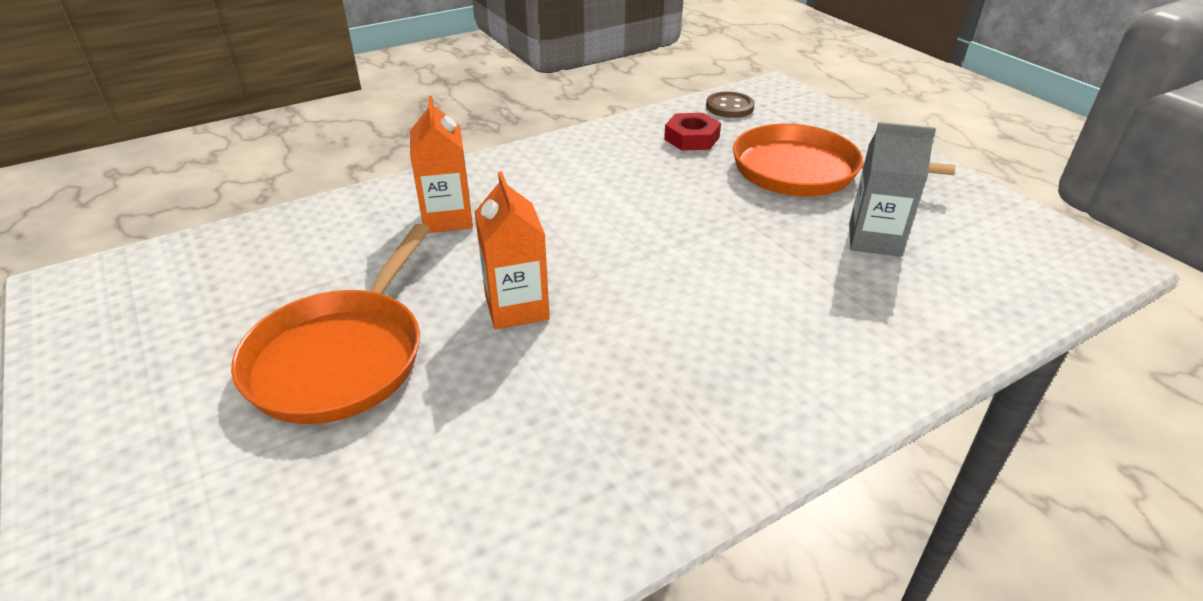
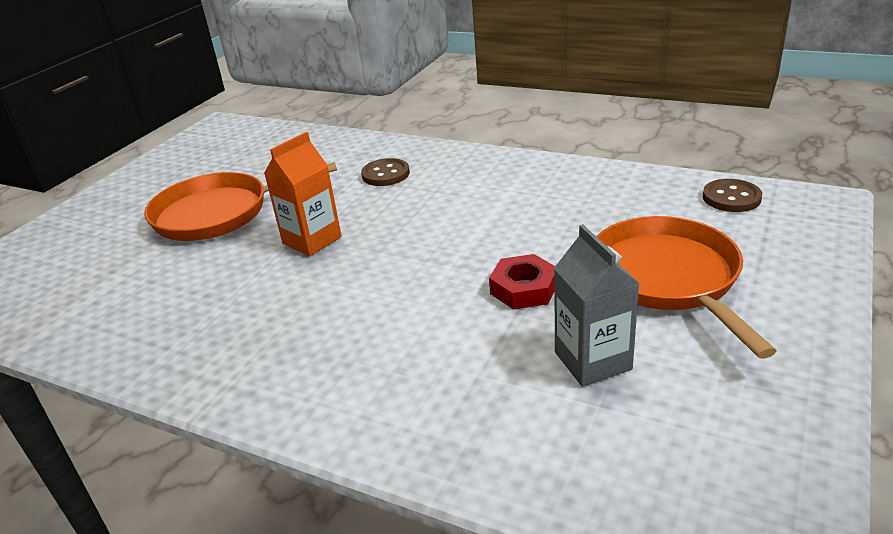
camera: 60 degrees right, 5 degrees down
orange carton [410,96,473,233] -> brown button [361,158,410,186]
red nut [664,113,721,151] -> red nut moved to [489,254,555,310]

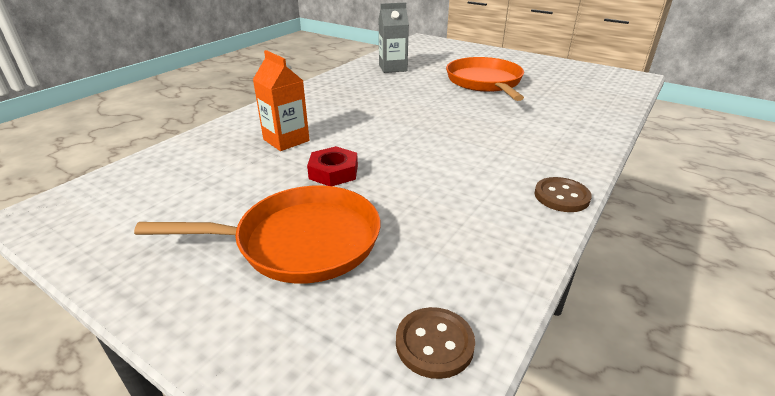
camera: 95 degrees right, 0 degrees up
orange carton [264,132,342,256] -> orange carton moved to [253,50,309,151]
brown button [361,158,410,186] -> brown button moved to [535,177,592,212]
grey carton [554,224,640,387] -> grey carton moved to [378,3,409,73]

